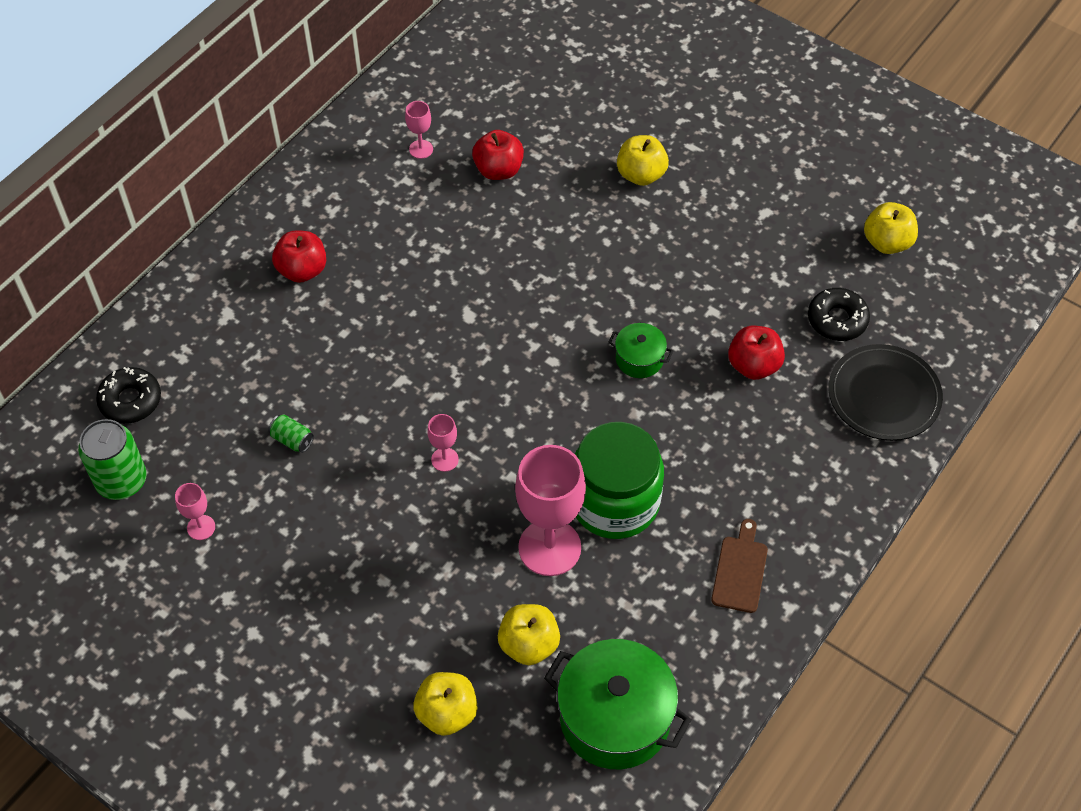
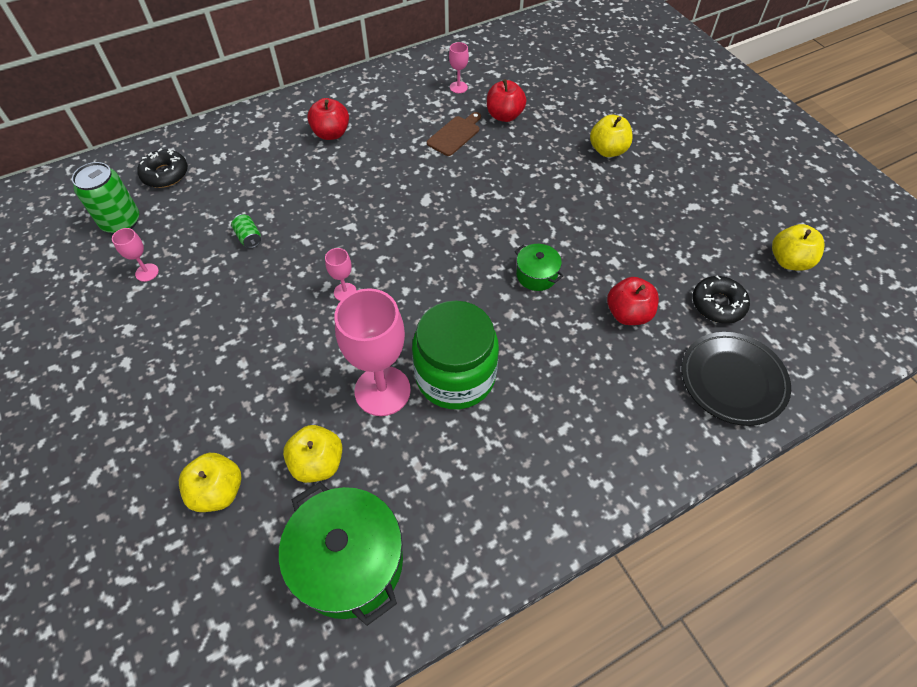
camera: 25 degrees right, 0 degrees up
brown cutting board [711,519,768,613] -> brown cutting board moved to [427,112,481,156]

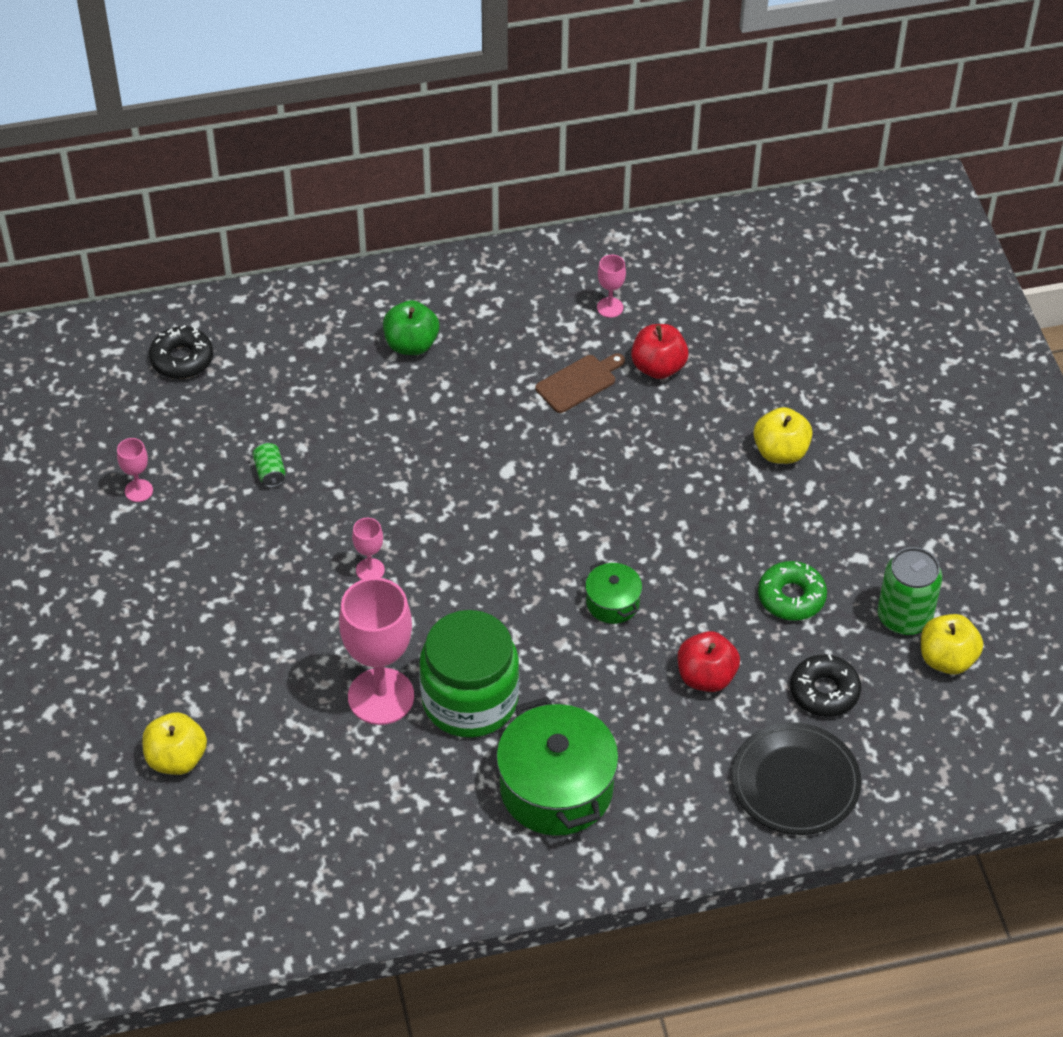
camera: 15 degrees right, 5 degrees down
green can [72,162,139,234] -> green can moved to [877,547,943,635]
green pot [279,482,403,626] -> green pot moved to [496,697,619,836]
yellow apple [283,425,343,483] -> none
red apple [307,98,349,140] -> green apple [383,300,439,355]
none -> green donut [758,561,827,621]

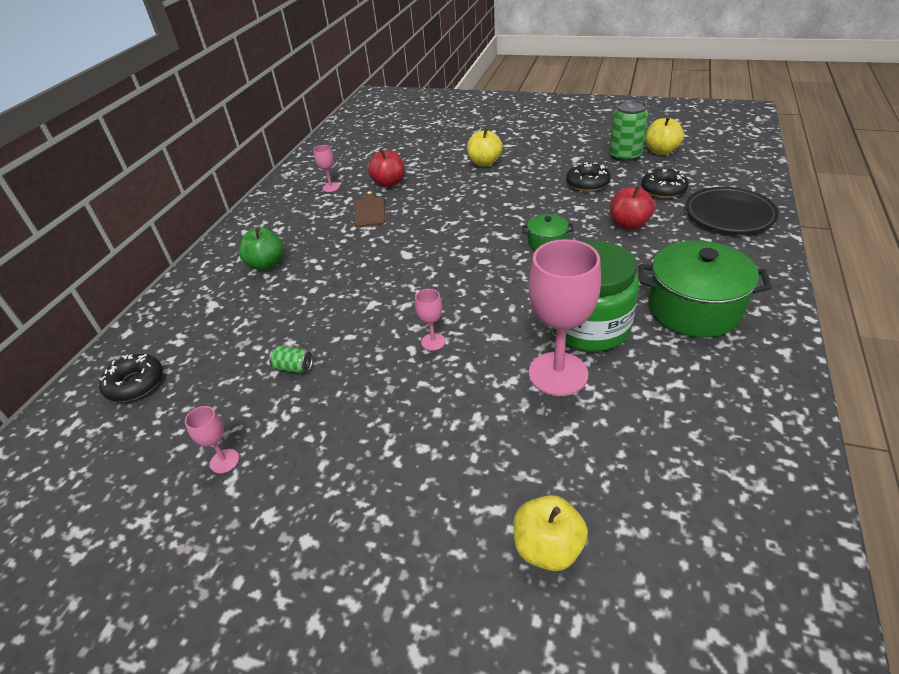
camera: 55 degrees left, 10 degrees down
green donut [758,561,827,621] -> black donut [566,162,611,192]

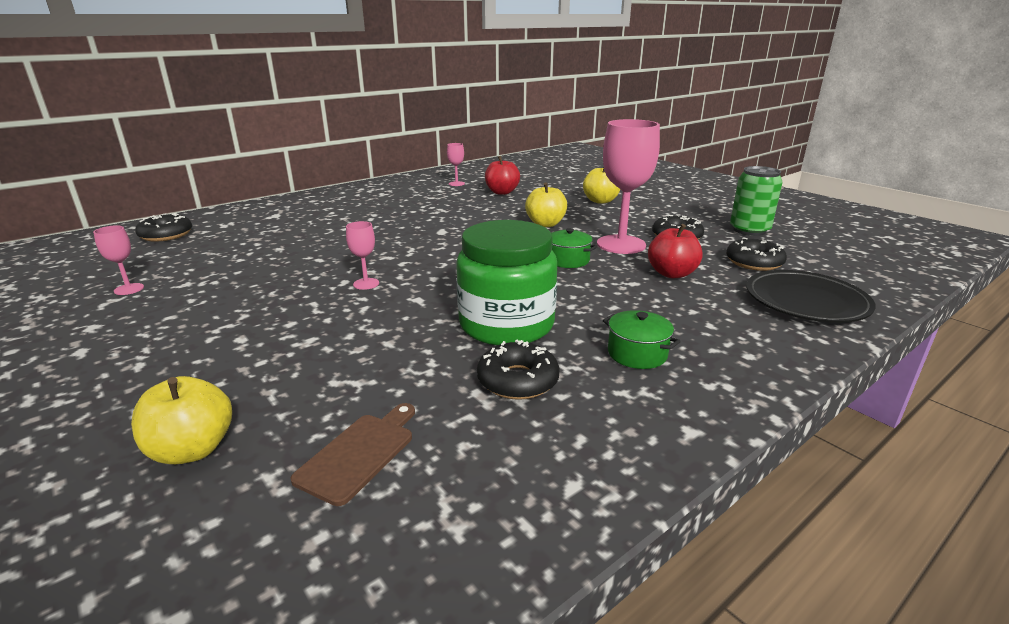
camera: 30 degrees right, 15 degrees down
green apple [239,227,284,271] -> none
green can [269,346,313,373] -> none
brown cutting board [355,190,385,227] -> brown cutting board moved to [290,403,415,506]
pink goblet [529,239,601,396] -> pink goblet moved to [597,119,660,254]
green pot [638,241,772,337] -> green pot [603,310,681,369], size x0.50
yellow apple [645,116,684,155] -> yellow apple moved to [525,182,567,227]
none -> black donut [477,340,560,400]

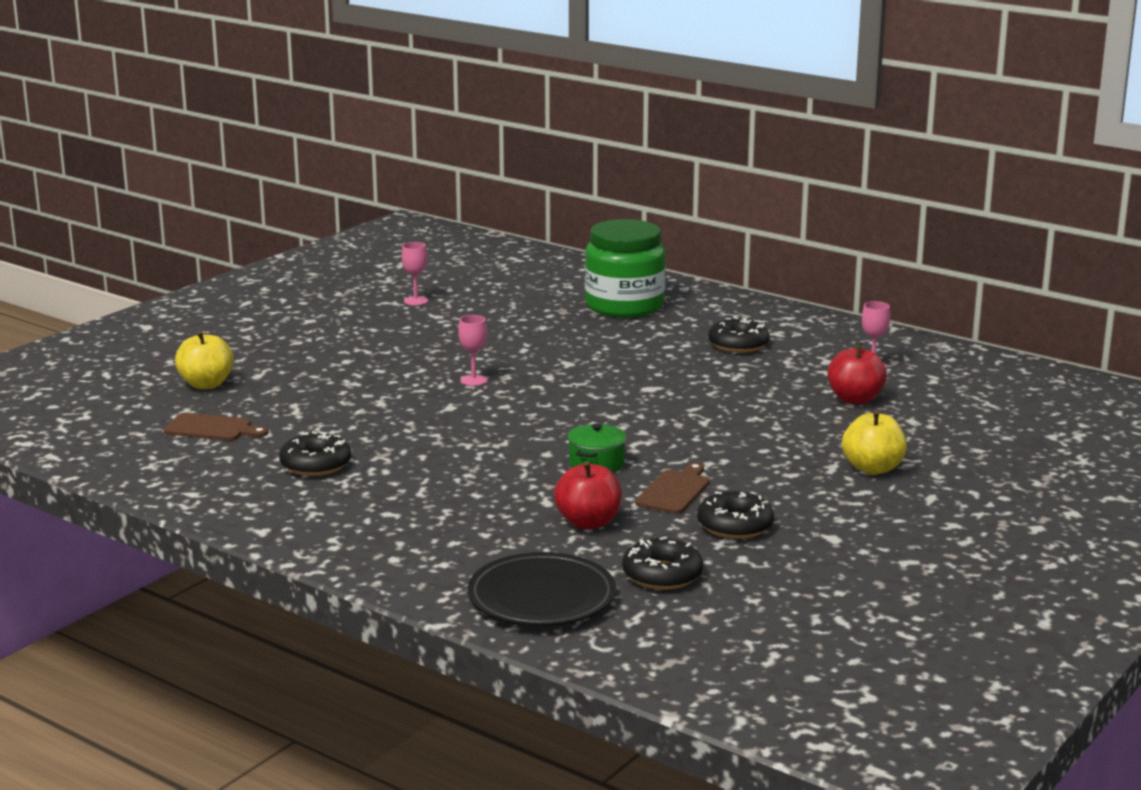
camera: 75 degrees right, 5 degrees down
black donut [135,213,192,242] -> black donut moved to [708,317,770,353]
green jar [456,220,557,345] -> green jar moved to [585,219,666,317]
yellow apple [525,182,567,227] -> none
pink goblet [597,119,660,254] -> brown cutting board [635,463,710,514]
green pot [603,310,681,369] -> none
green can [730,166,783,236] -> none

